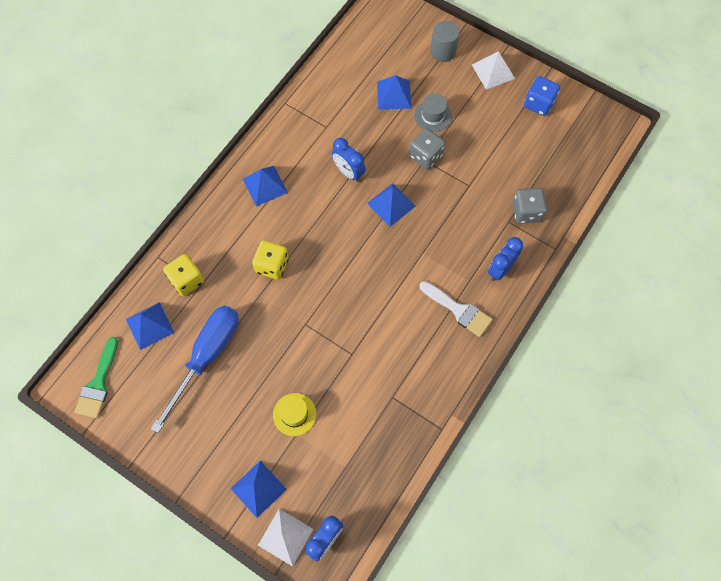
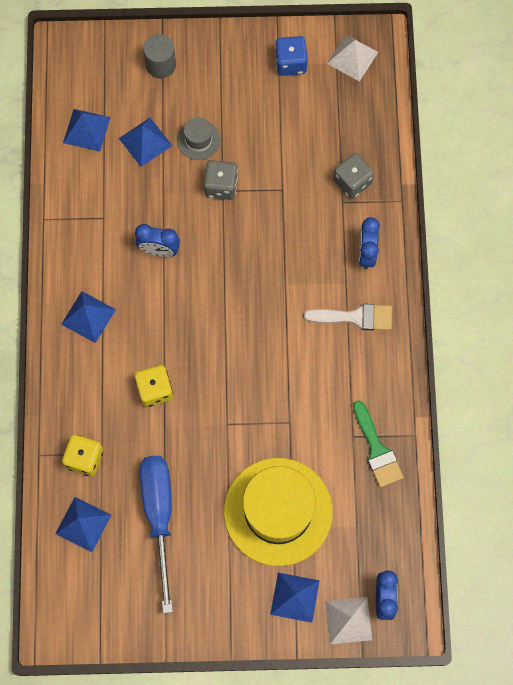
camera: 35 degrees left, 5 degrees up
green brush [75,337,118,418] -> green brush moved to [353,400,404,488]
yellow hat [273,393,316,436] -> yellow hat [224,458,333,566], size x2.31
blue pyramid [367,183,416,227] -> blue pyramid moved to [63,109,111,152]
white pyramid [472,51,515,90] -> white pyramid moved to [327,35,378,82]

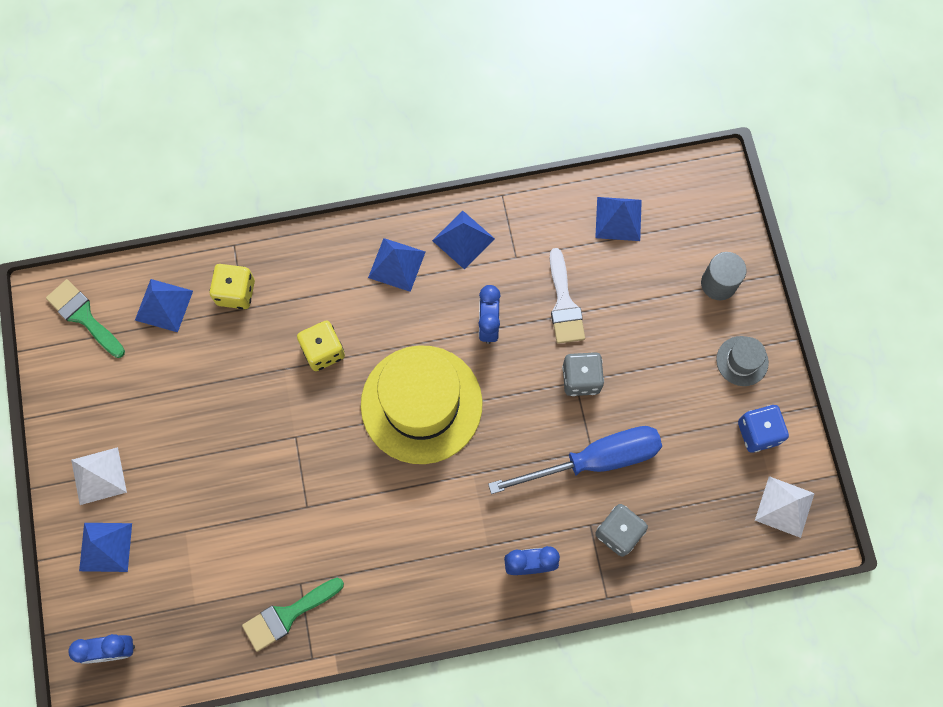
camera: 80 degrees right, 0 degrees up
blue pyramid [119,118,172,167] -> blue pyramid moved to [432,211,495,270]
blue screwdriver [139,456,173,614] -> blue screwdriver moved to [488,426,662,494]
grey hat [177,117,221,160] -> grey hat moved to [716,336,769,386]
yellow hat [224,458,333,566] -> yellow hat moved to [361,345,483,464]
white brush [304,304,392,330] -> white brush moved to [550,248,585,344]
white pyramid [325,597,372,644] -> white pyramid moved to [71,447,127,505]
none -> green brush [46,279,125,358]

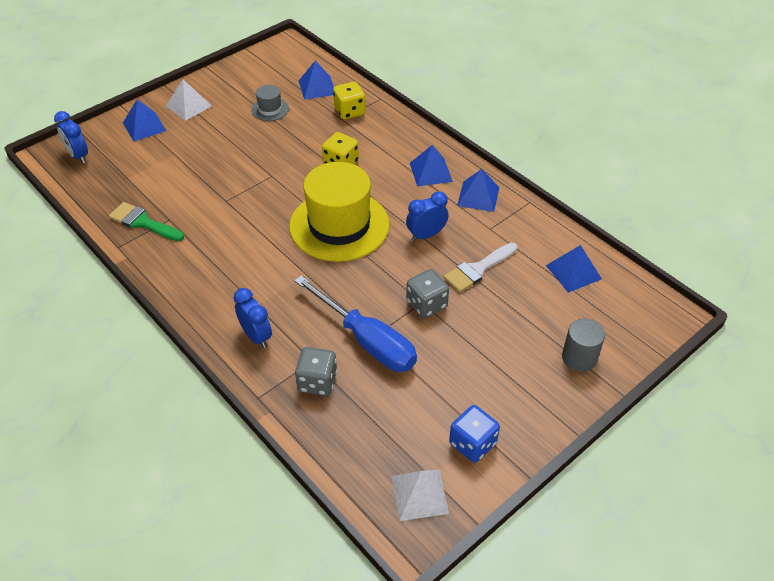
camera: 60 degrees right, 25 degrees down
green brush [46,279,125,358] -> none
grey hat [716,336,769,386] -> grey hat moved to [251,85,289,121]

